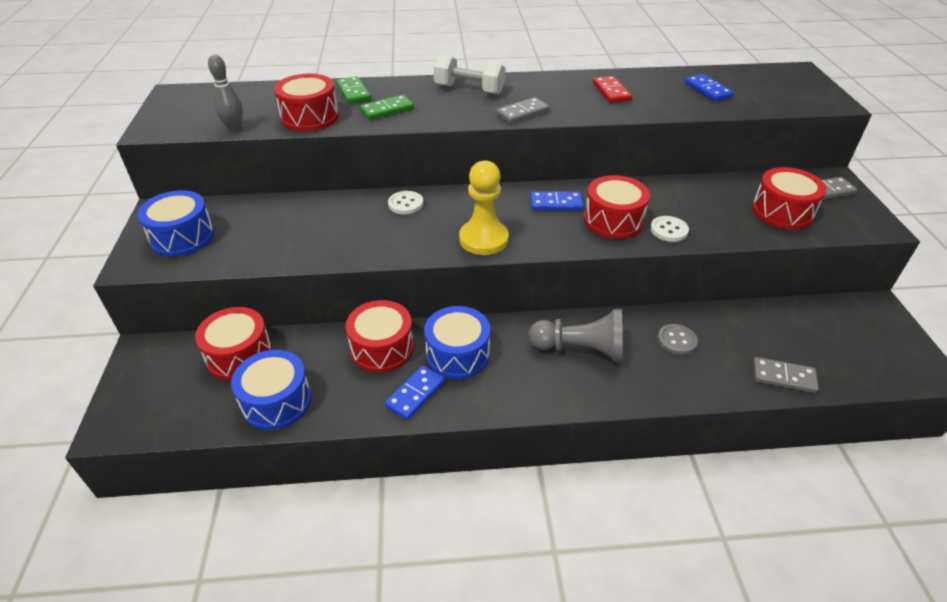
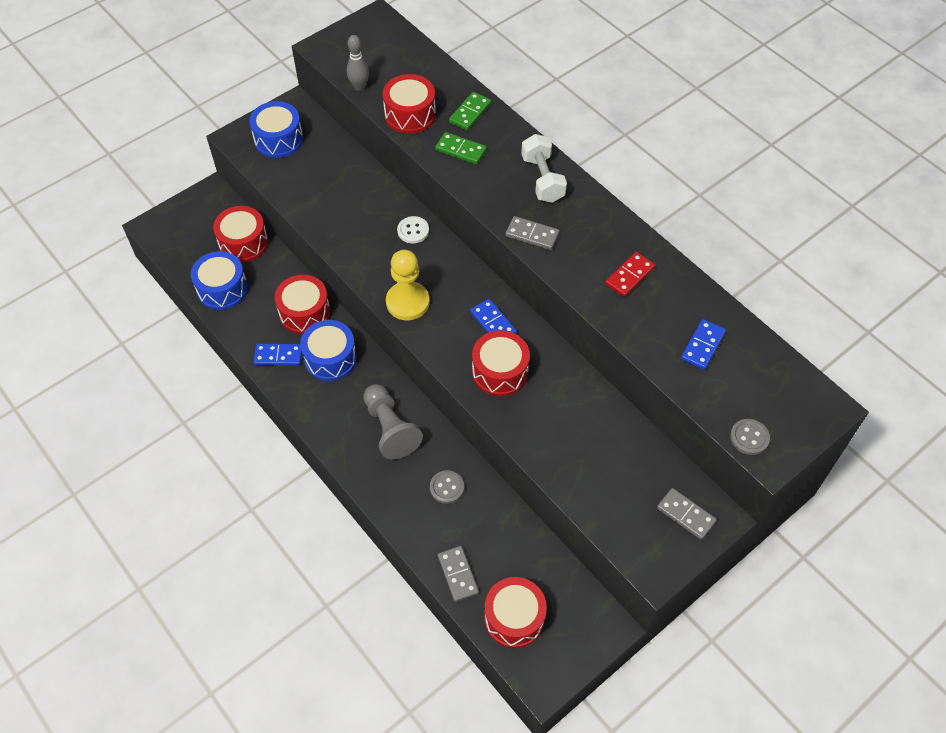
camera: 55 degrees right, 15 degrees up
white button [650,216,689,242] -> none
red drum [752,167,827,230] -> red drum moved to [484,577,547,648]
none -> grey button [730,419,770,455]

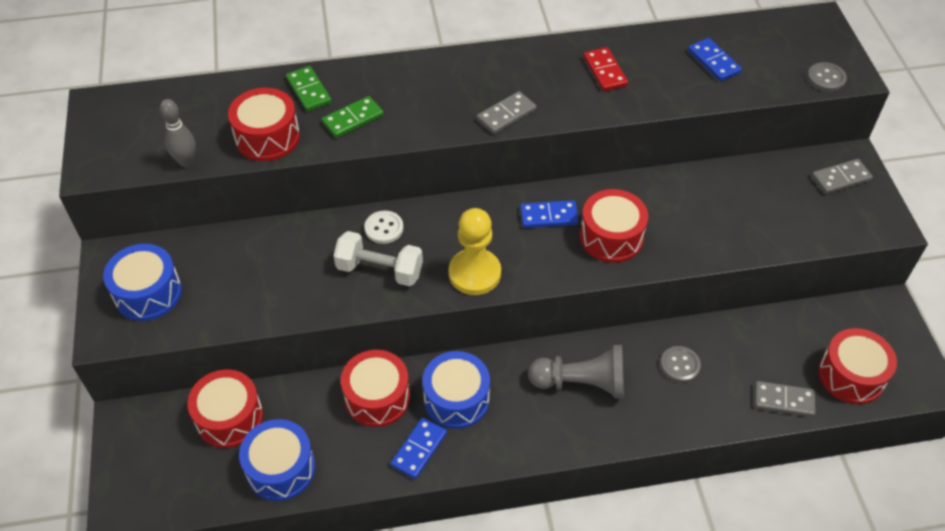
camera: 60 degrees left, 5 degrees down
white dumbbell [521,134,567,203] -> white dumbbell moved to [333,231,423,286]

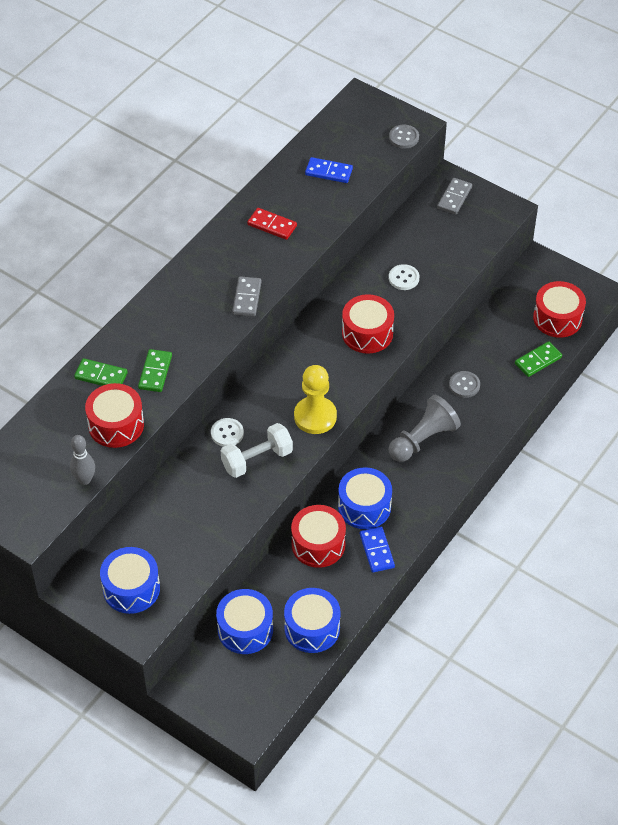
camera: 45 degrees left, 0 degrees up
red drum [188,369,263,448] -> blue drum [216,589,273,654]
blue domino [520,200,579,228] -> none
grey domino [755,381,816,417] -> green domino [515,341,562,377]
none -> white button [389,264,419,290]

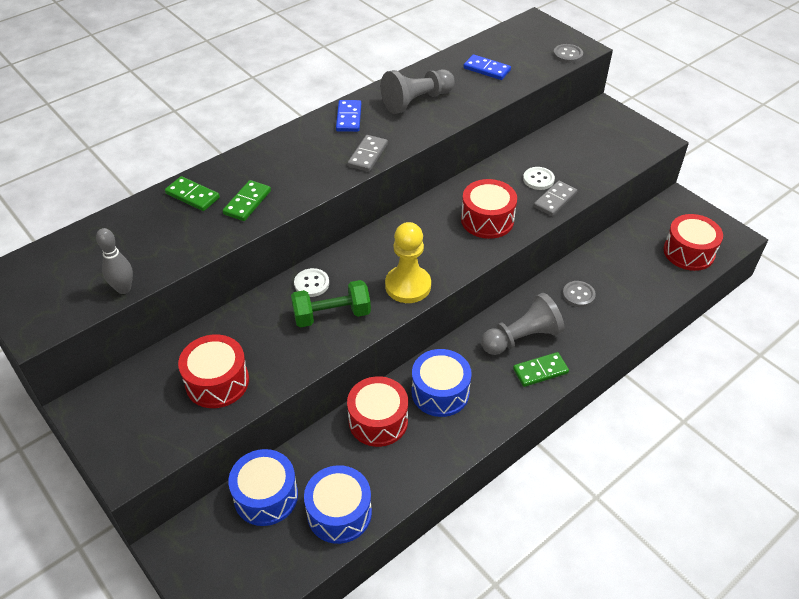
camera: 15 degrees right, 5 degrees down
red drum [85,383,144,448] -> red drum moved to [178,334,249,408]
blue drum [100,547,160,614] -> none
white dumbbell [221,423,293,478] -> green dumbbell [291,280,371,328]
red domino [247,208,297,240] -> grey pawn [381,69,455,114]
blue domino [360,527,395,573] -> blue domino moved to [336,100,361,132]
grey domino [437,178,472,215] -> grey domino moved to [534,181,577,216]
green domino [515,341,562,377] -> green domino moved to [513,352,569,387]

